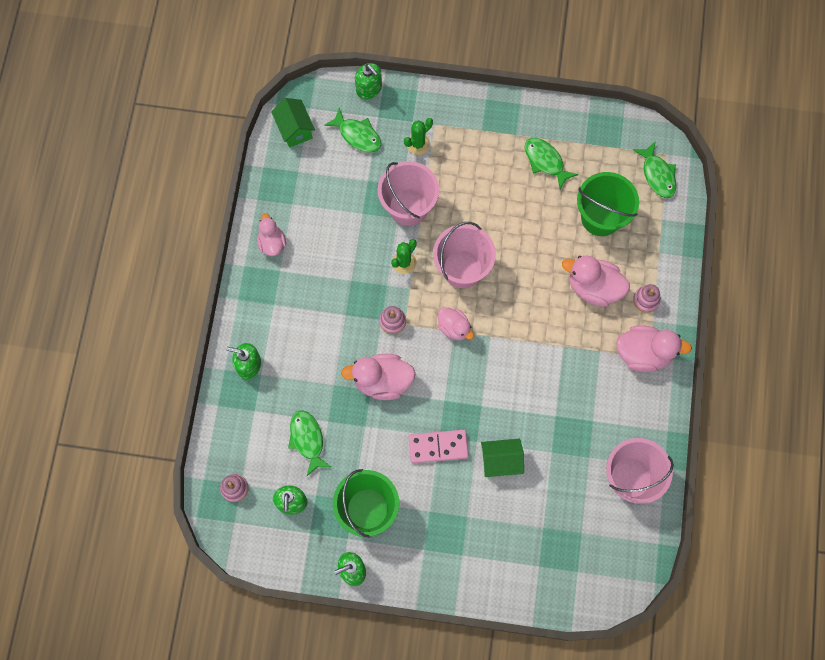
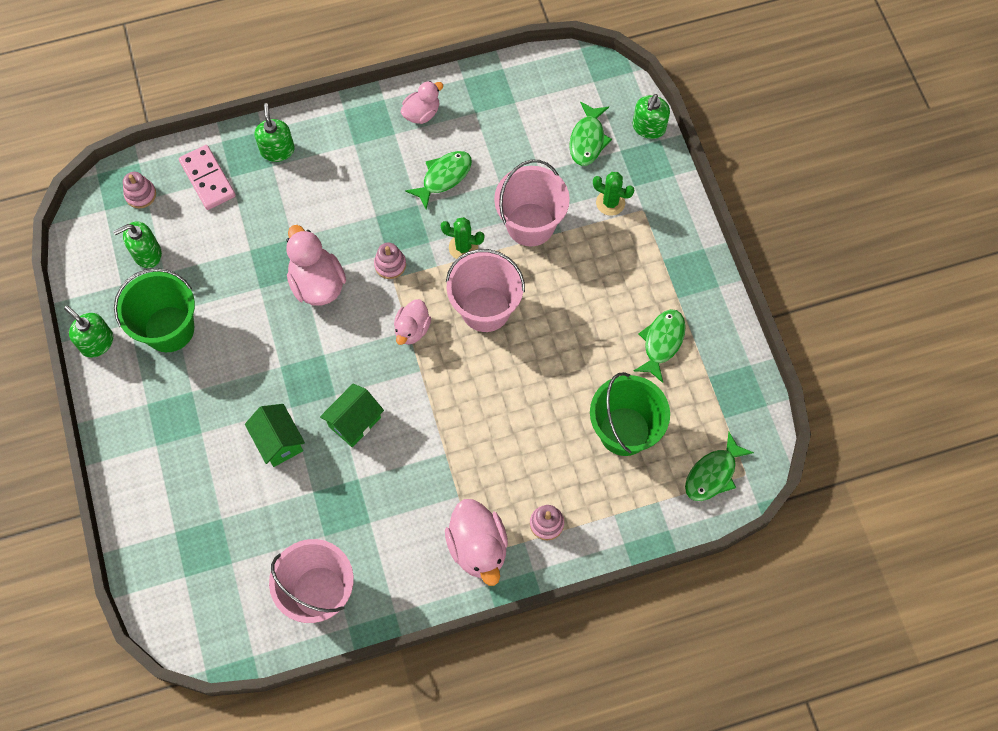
camera: 65 degrees right, 5 degrees down
green house [271,98,315,148] -> green house moved to [320,384,384,447]
green fish [288,410,331,476] -> green fish moved to [405,151,472,210]
pink domino [409,430,469,463] -> pink domino moved to [179,145,236,210]
pink duck [562,256,630,307] -> none

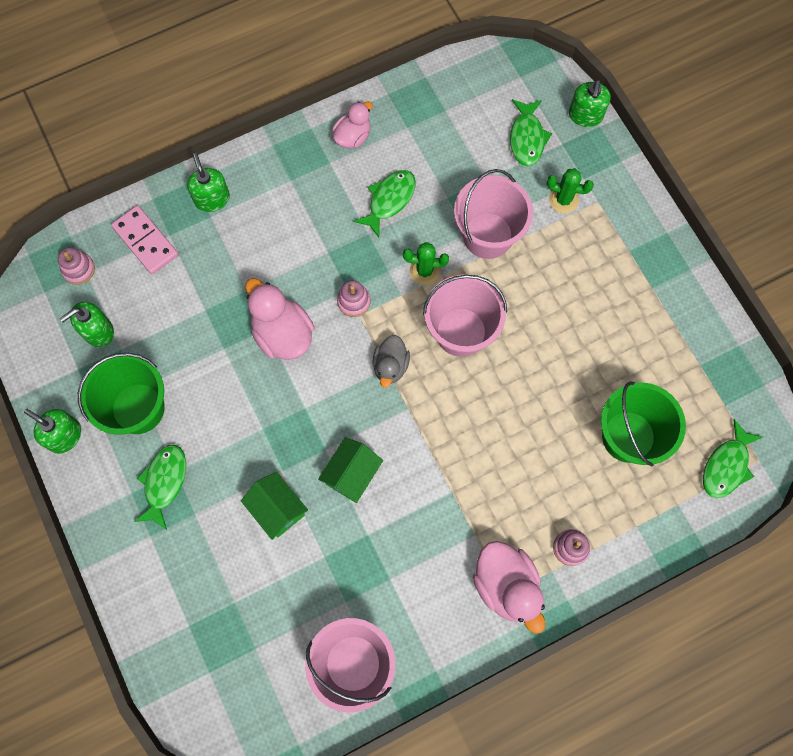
camera: 10 degrees left, 5 degrees up
pink duck [394,299,431,345] -> grey duck [372,335,410,388]
green fish [634,309,686,383] -> green fish moved to [134,445,186,530]

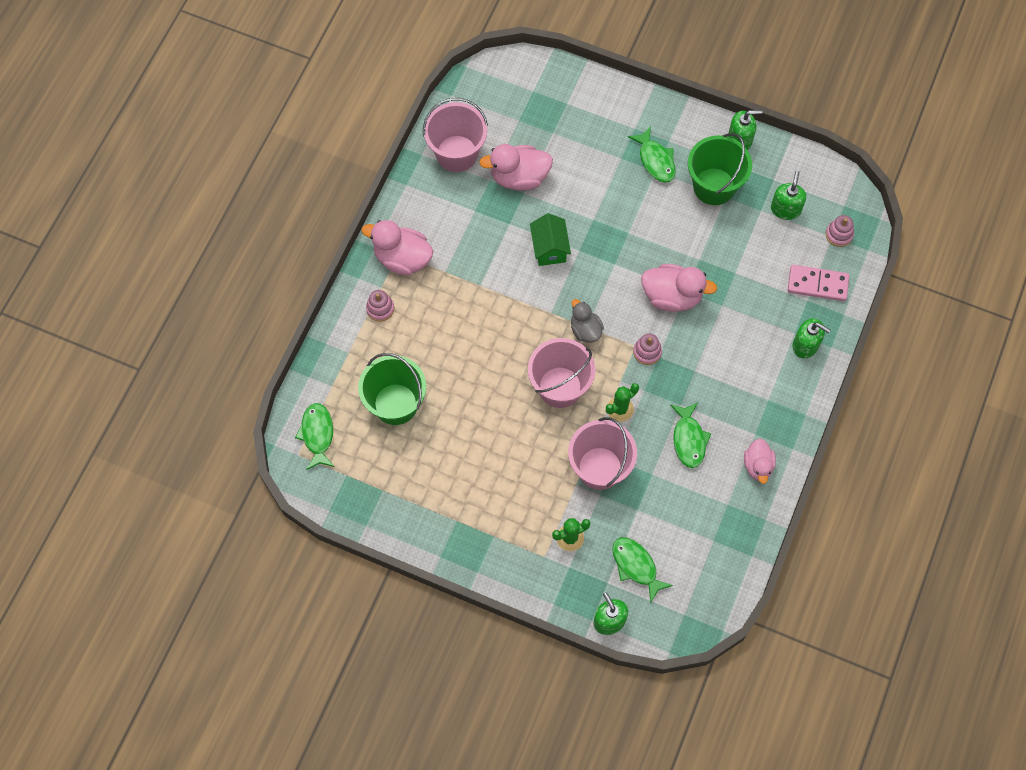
camera: 140 degrees right, 5 degrees down
green house [241,472,308,540] -> none
none -> pink duck [479,144,553,191]

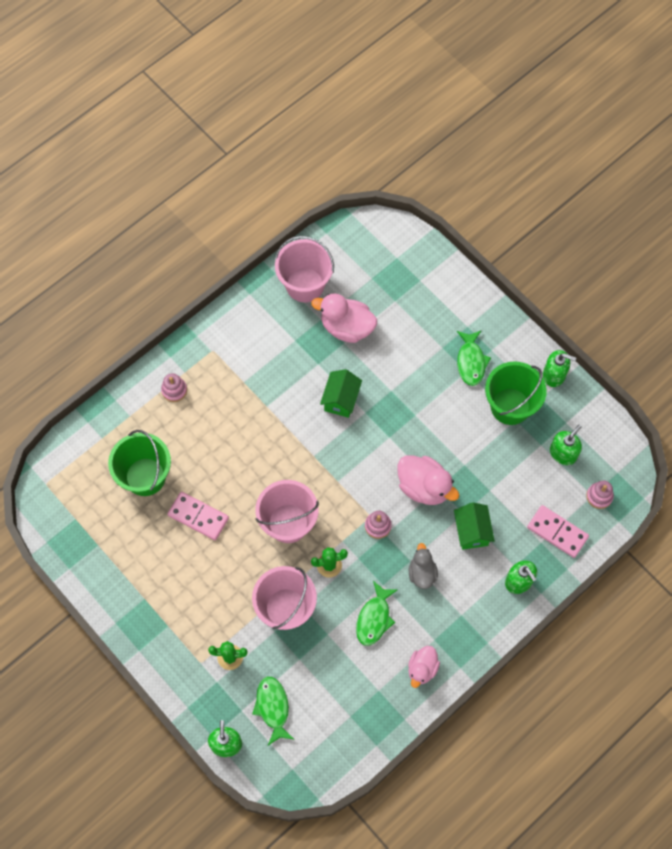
camera: 25 degrees right, 0 degrees up
green fish [295,403,335,470] -> none
pink duck [362,220,433,276] -> none
grey duck [571,299,604,343] -> grey duck moved to [409,543,438,589]
none -> pink domino [168,492,229,540]
none -> green house [454,502,495,550]

